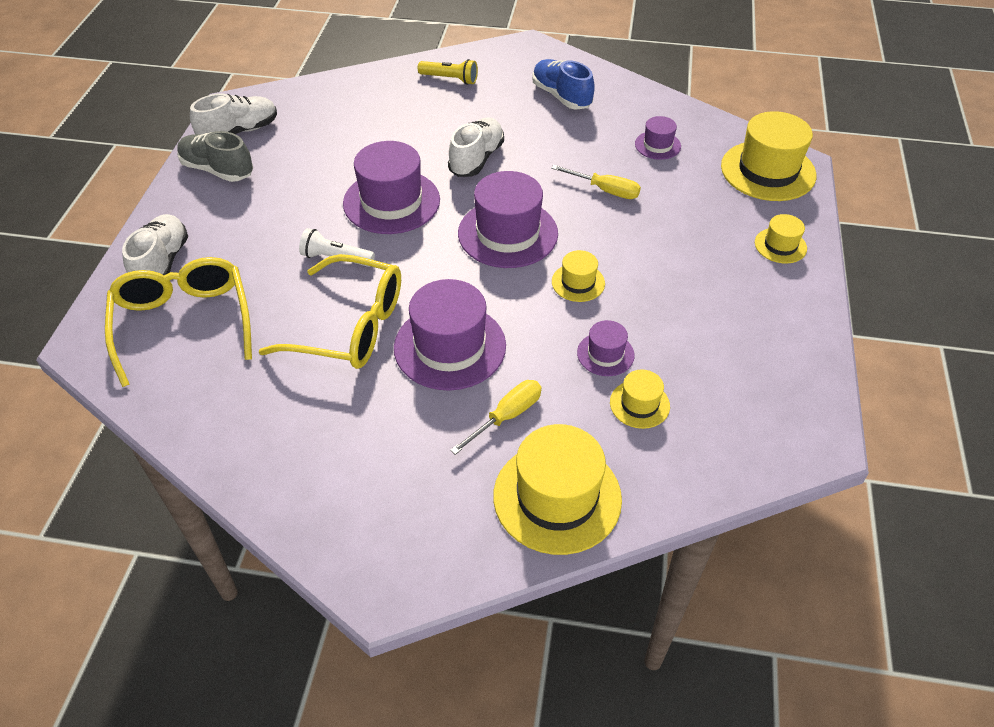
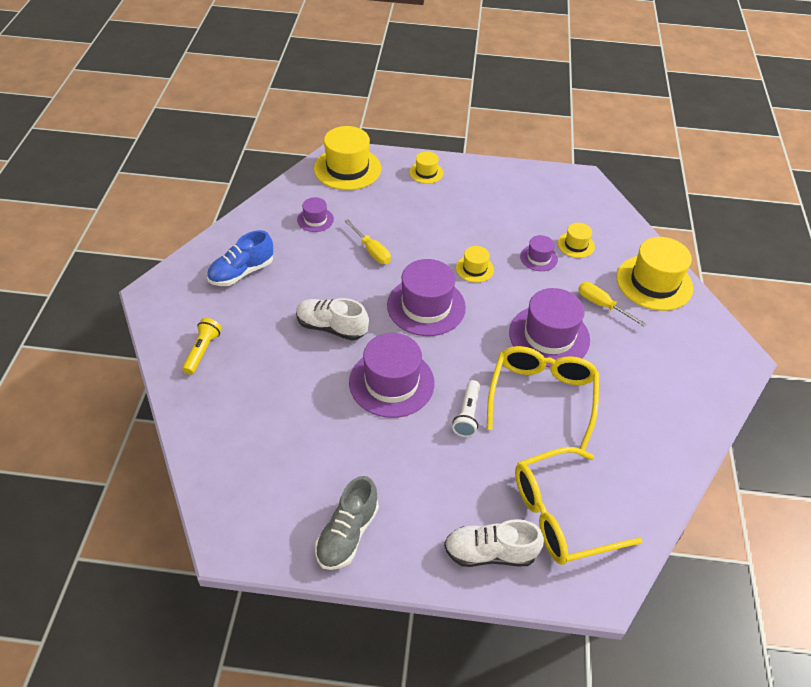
camera: 95 degrees left, 0 degrees up
white shoe [190,93,277,135] -> none
yellow screwdriver [551,165,641,199] -> yellow screwdriver turned 120 degrees clockwise [345,219,391,264]

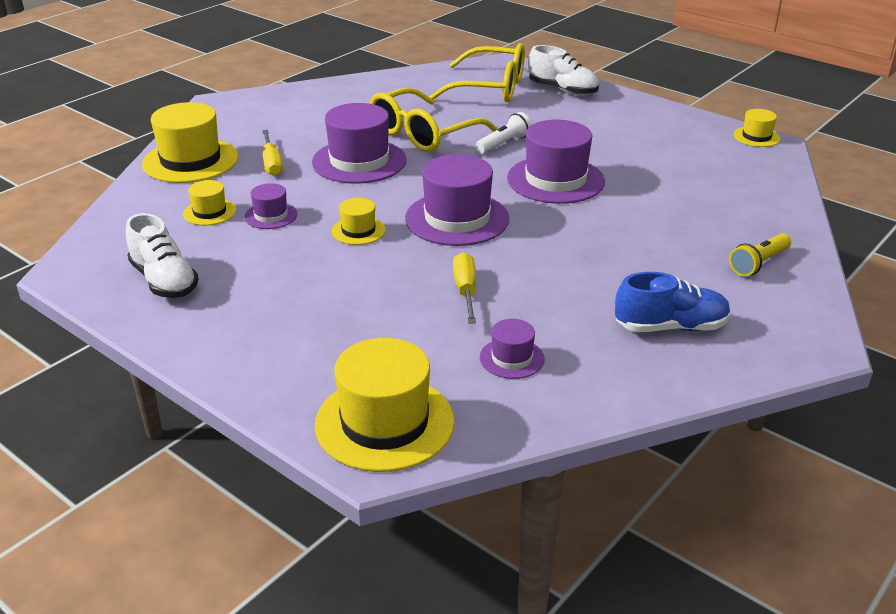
camera: 145 degrees left, 15 degrees down
white shoe [296,298,369,341] -> white shoe moved to [126,213,199,298]
grey shoe [315,476,379,570] -> none
yellow hat [409,151,443,184] -> yellow hat moved to [734,109,781,147]

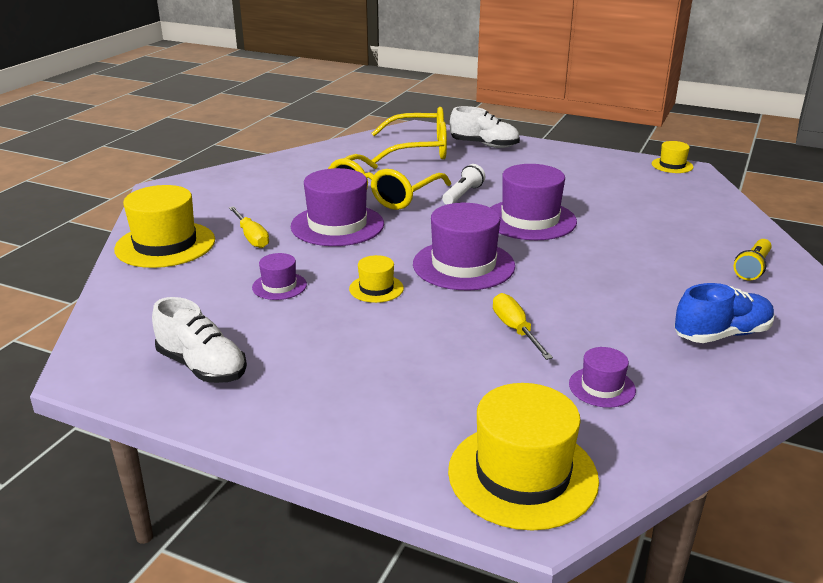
camera: 15 degrees left, 5 degrees down
yellow hat [183,180,236,225] -> none

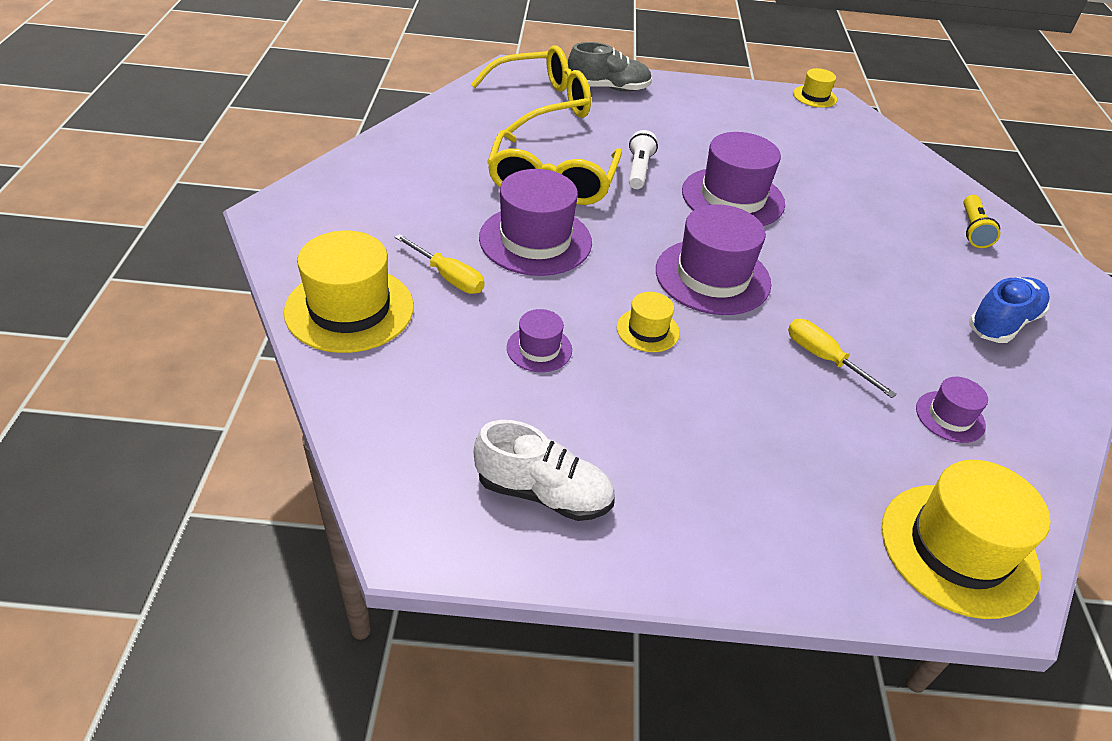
camera: 25 degrees left, 15 degrees up
white shoe [450,106,520,148] -> grey shoe [568,42,652,92]

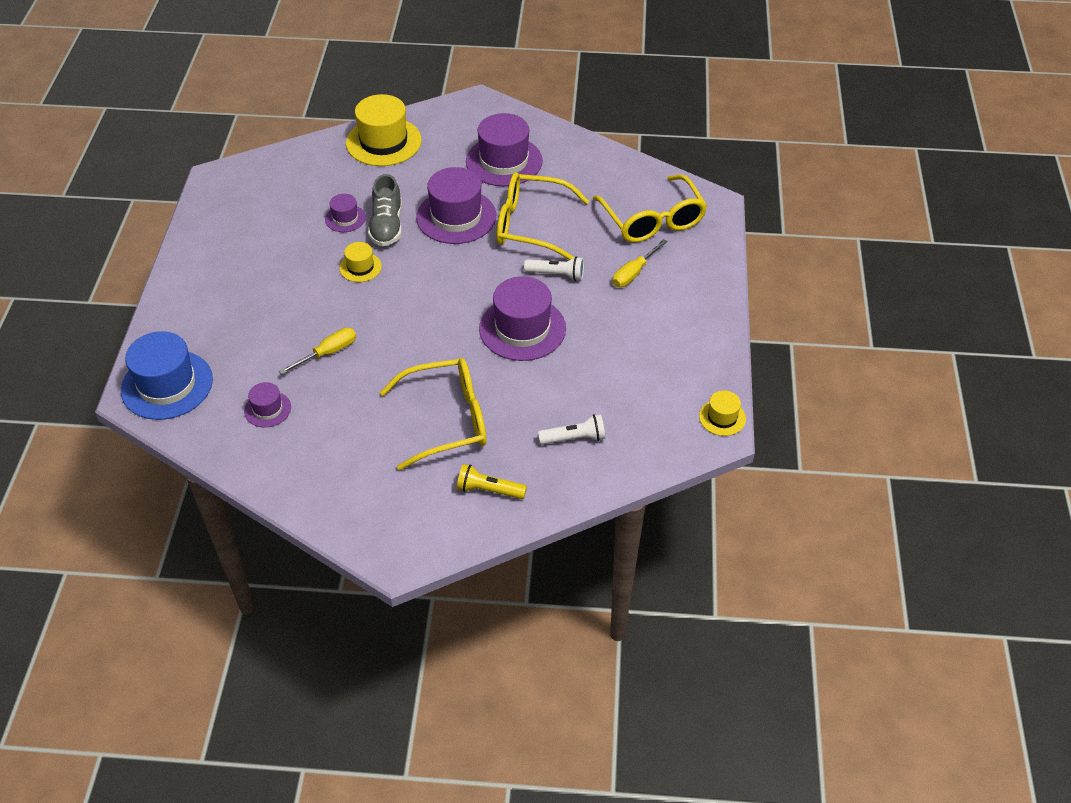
camera: 95 degrees right, 5 degrees up
yellow screwdriver [395,234,484,294] -> yellow screwdriver moved to [613,239,667,287]
white shoe [474,420,615,521] -> none
grey shoe [568,42,652,92] -> grey shoe moved to [368,174,402,246]
purple hat [656,204,771,315] -> purple hat moved to [466,113,543,186]
yellow hat [882,460,1050,619] -> blue hat [121,331,213,420]
blue shoe [969,277,1050,343] -> none
none -> yellow glasses [380,358,486,470]
none -> white flashlight [538,414,605,445]

